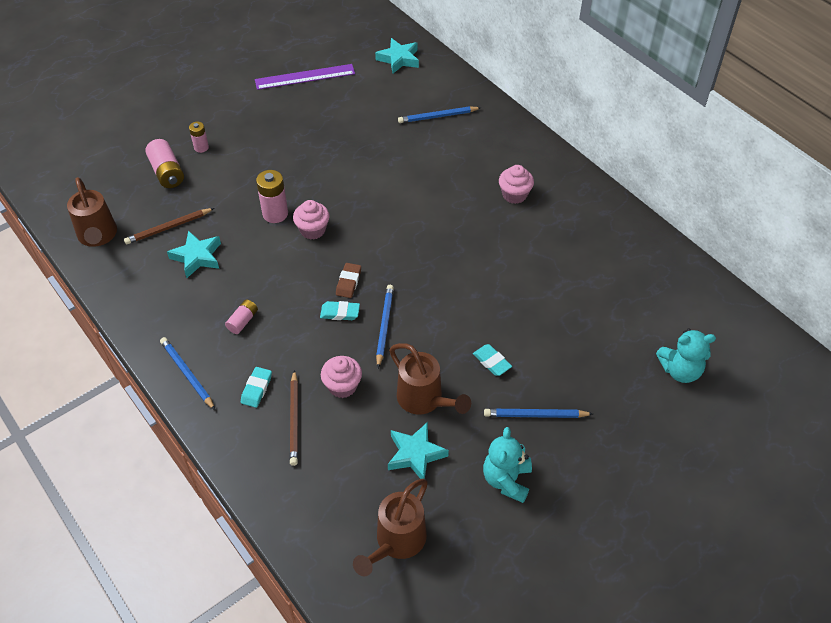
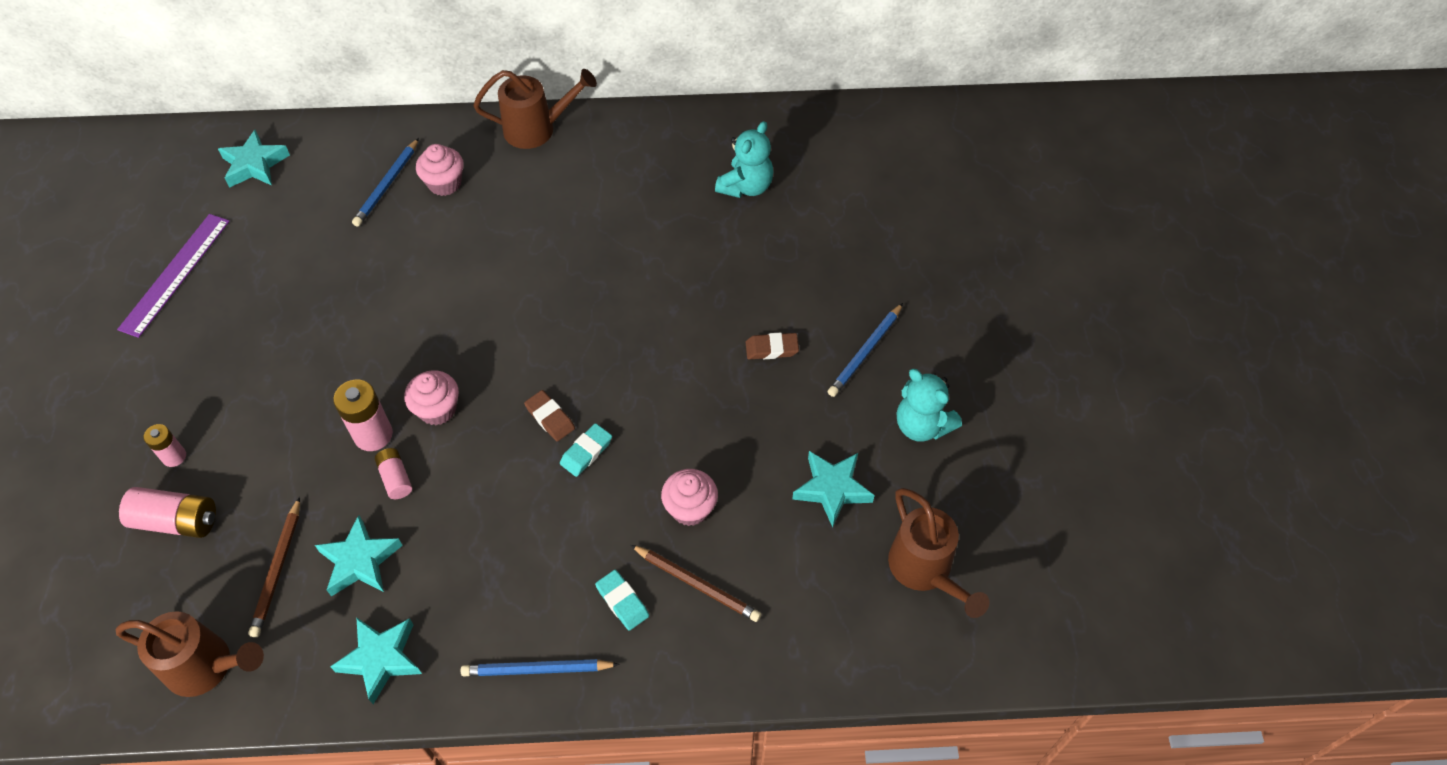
camera: 55 degrees left, 5 degrees up
pink battery [225,299,258,334] -> pink battery moved to [375,448,412,499]
blue pencil [376,285,394,368] -> none
brown watering can [389,343,471,415] -> brown watering can moved to [473,69,597,149]
turquoise eraser [473,344,512,376] -> brown eraser [746,332,799,359]
pink cupcake [499,165,534,204] -> pink cupcake moved to [416,144,464,196]
turquoise teddy bear [656,328,716,383] -> turquoise teddy bear moved to [715,121,773,198]
none -> turquoise star [330,617,422,704]

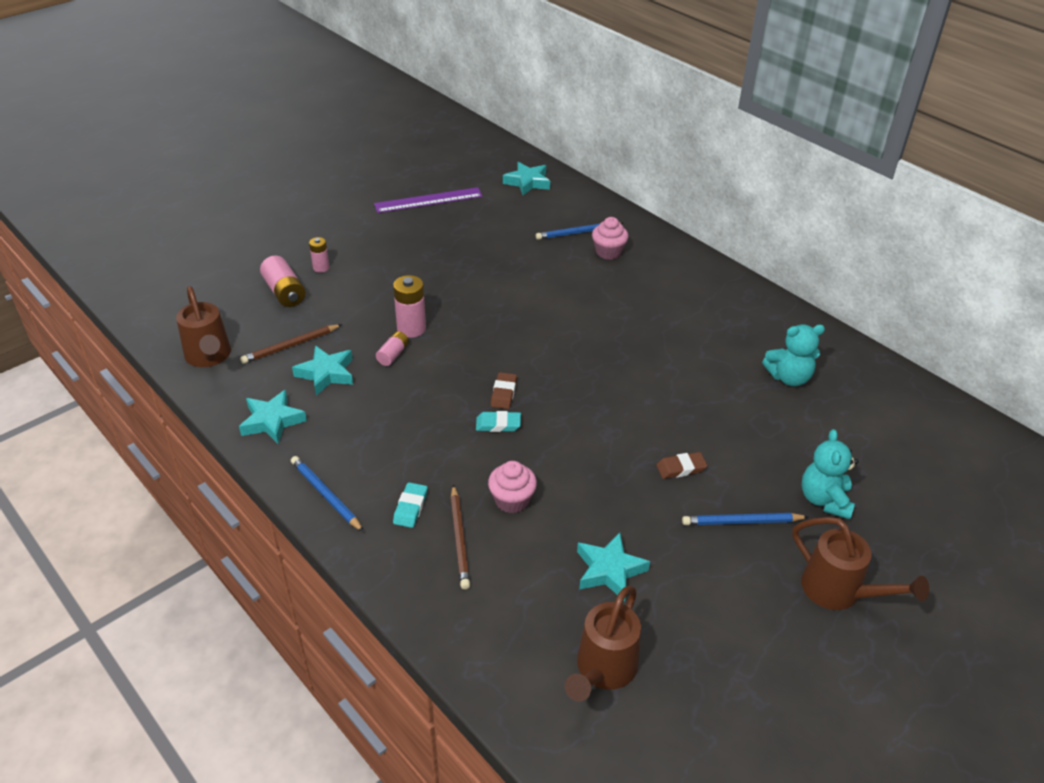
camera: 50 degrees right, 15 degrees down
pink cupcake [404,370,459,425] -> none
brown watering can [473,69,597,149] -> brown watering can moved to [792,517,929,610]
brown eraser [746,332,799,359] -> brown eraser turned 60 degrees counterclockwise [656,452,707,479]
turquoise teddy bear [897,369,962,442] -> turquoise teddy bear moved to [801,429,858,519]

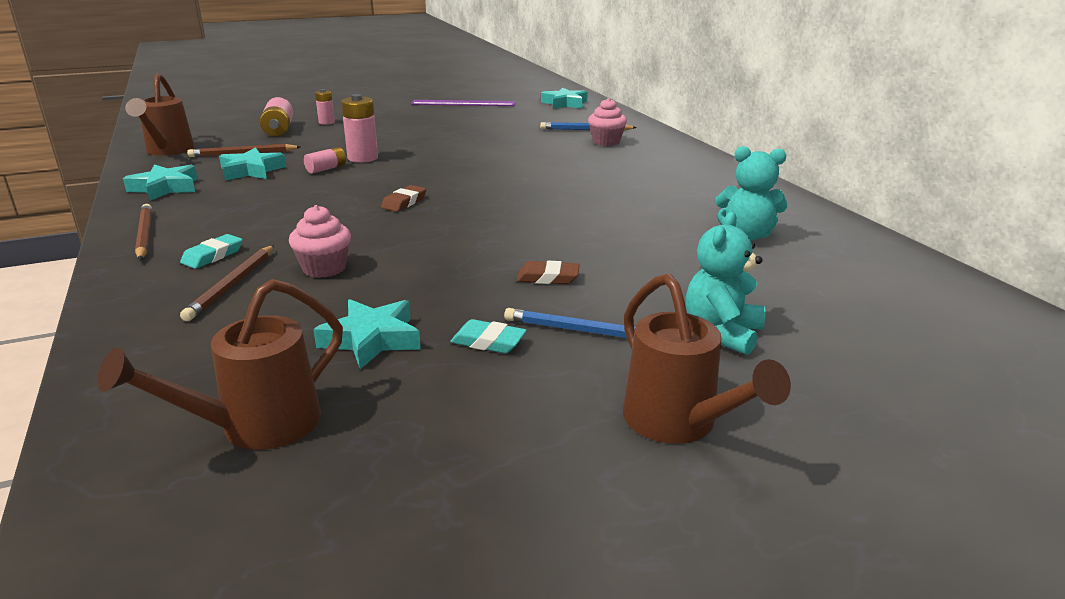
camera: 20 degrees right, 15 degrees down
blue pencil [291,456,364,532] -> brown pencil [135,204,152,260]
turquoise eraser [476,411,521,432] -> turquoise eraser moved to [450,319,527,353]

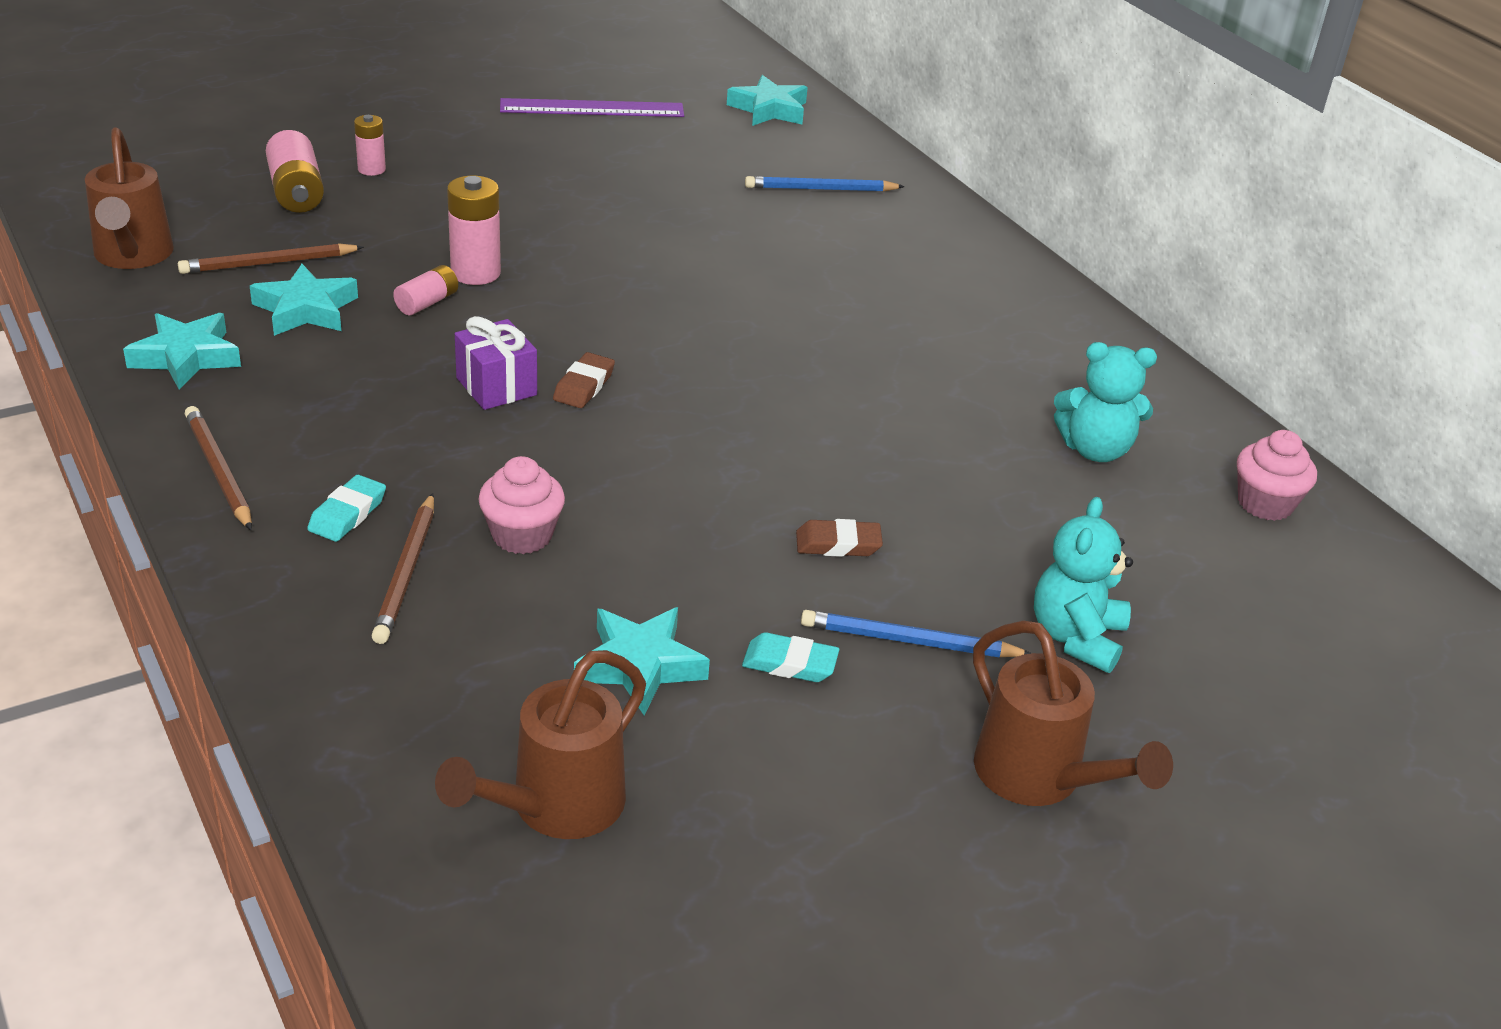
camera: 10 degrees left, 10 degrees up
pink cupcake [588,98,627,146] -> pink cupcake moved to [1237,430,1317,521]
none -> purple gift [455,316,537,410]

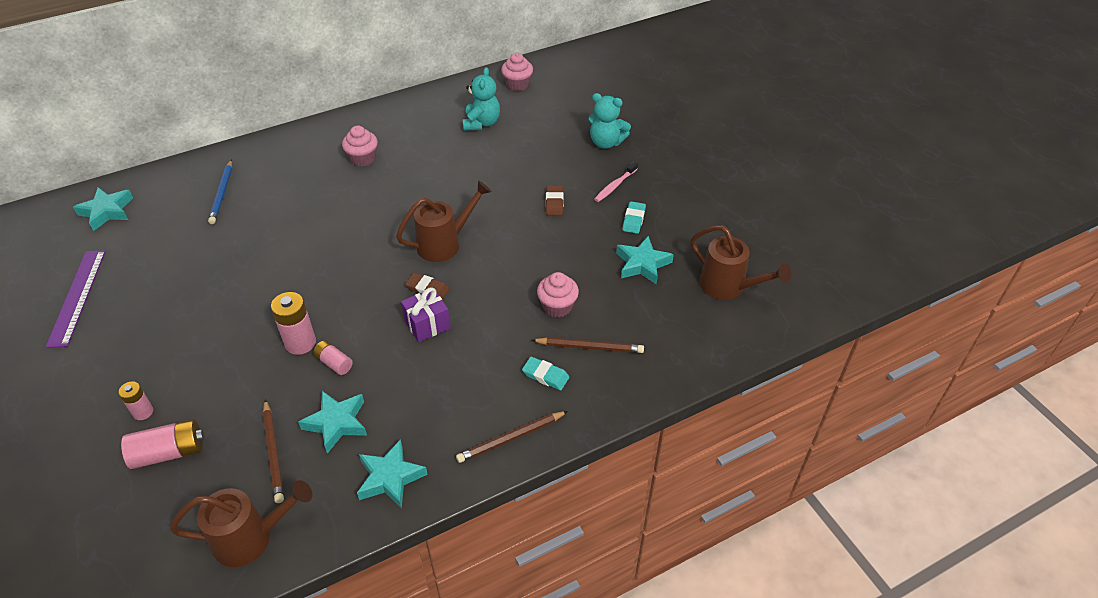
camera: 85 degrees left, 10 degrees up
blue pencil [801,610,1032,658] -> pink toothbrush [594,161,638,202]
brown watering can [973,620,1173,806] -> brown watering can moved to [396,180,492,262]
none -> pink cupcake [342,125,378,166]

